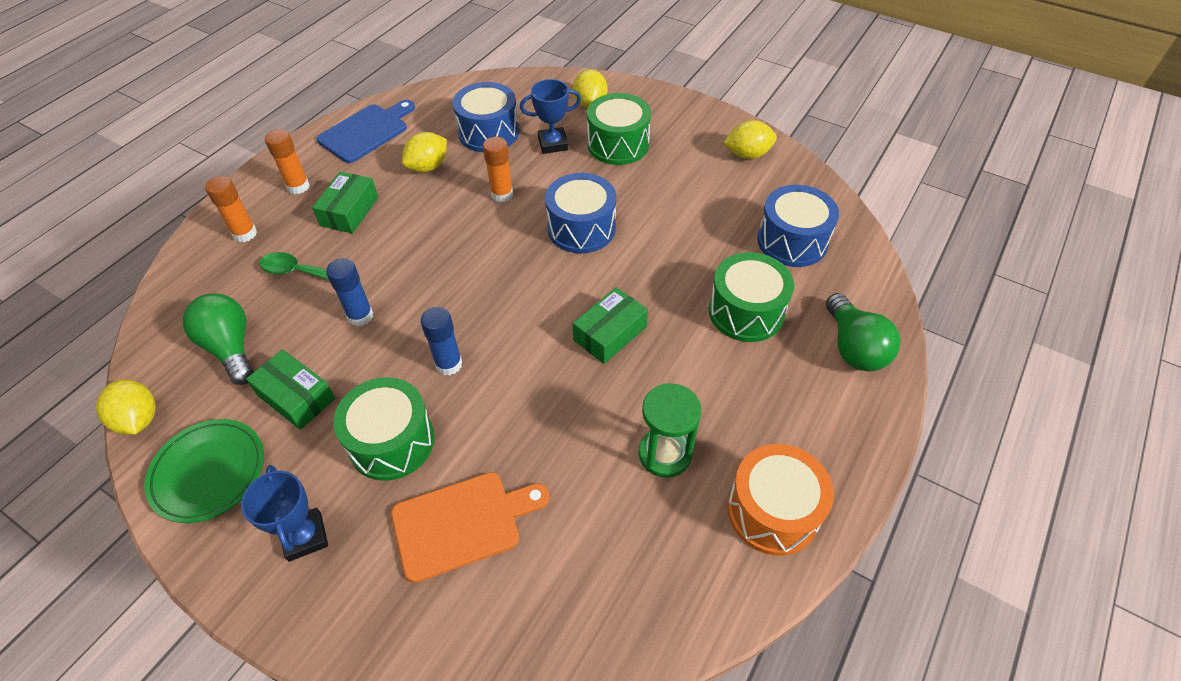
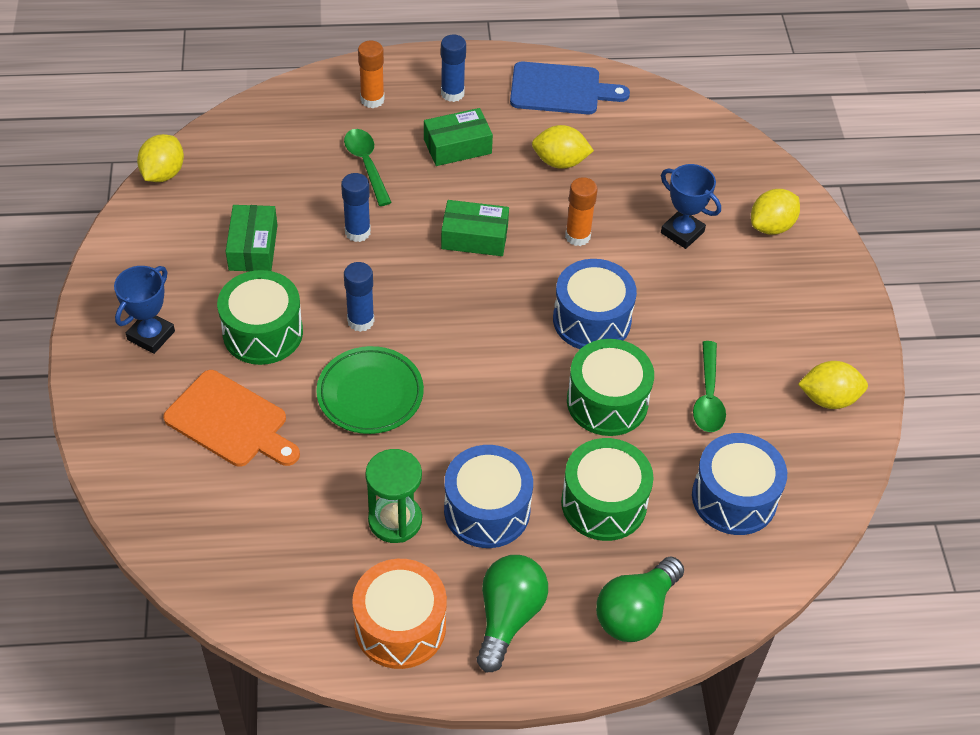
camera: 50 degrees right, 0 degrees up
green plate [144,419,264,523] -> green plate moved to [316,346,424,434]
green light bulb [183,294,254,385] -> green light bulb moved to [477,555,548,672]
orange glue stick [265,129,310,194] -> blue glue stick [441,34,466,102]
blue drum [453,82,519,152] -> blue drum moved to [444,445,533,548]
green box [573,287,648,364] -> green box moved to [441,200,509,256]
green drum [587,93,651,165] -> green drum moved to [567,339,654,436]
yellow lemon [723,120,777,159] -> yellow lemon turned 45 degrees counterclockwise [798,361,868,409]
none -> green spoon [693,341,726,432]

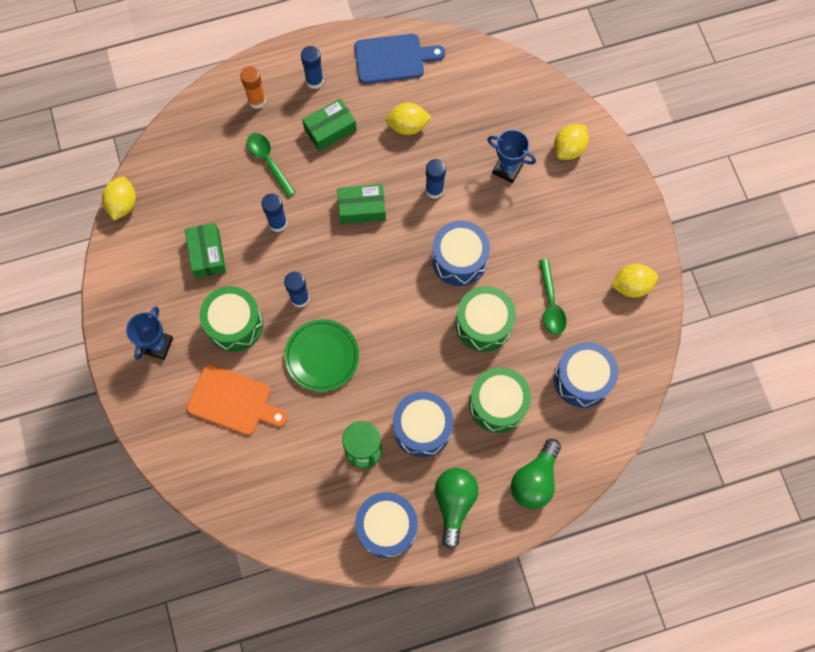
camera: 10 degrees left, 20 degrees up
orange drum [352,559,447,669] -> blue drum [355,492,417,558]
orange glue stick [565,177,598,246] -> blue glue stick [425,159,446,199]

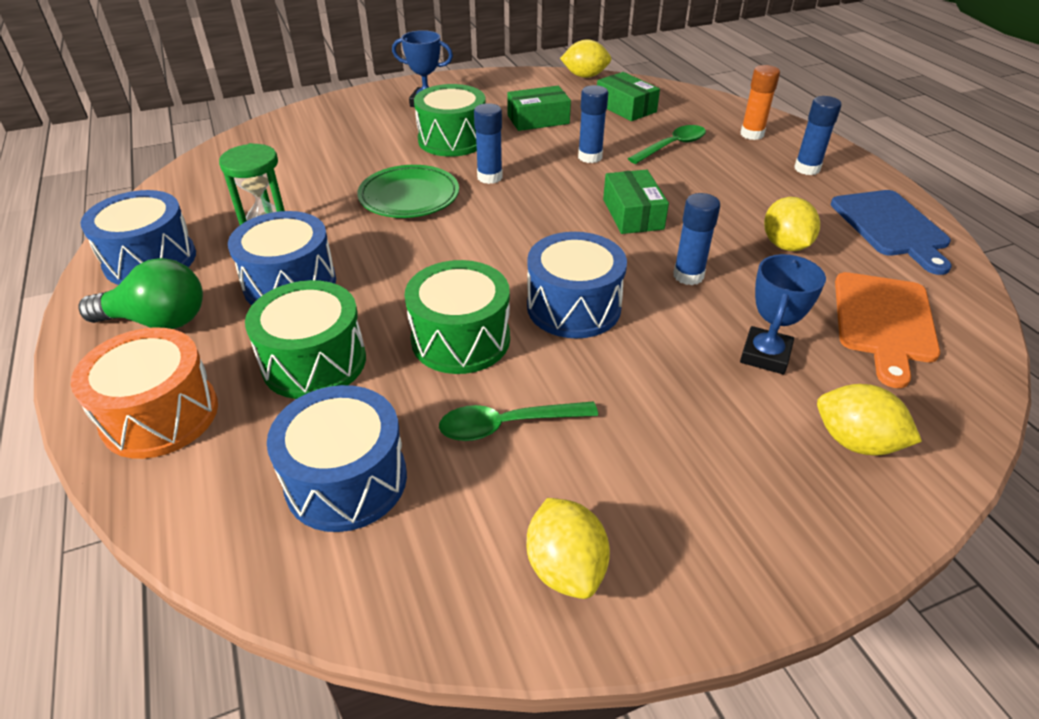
camera: 85 degrees right, 30 degrees down
orange cutting board [186,364,288,435] -> orange cutting board moved to [835,272,940,388]
green box [302,99,357,151] -> green box moved to [597,72,660,121]
green light bulb [511,439,561,509] -> orange drum [71,327,218,459]

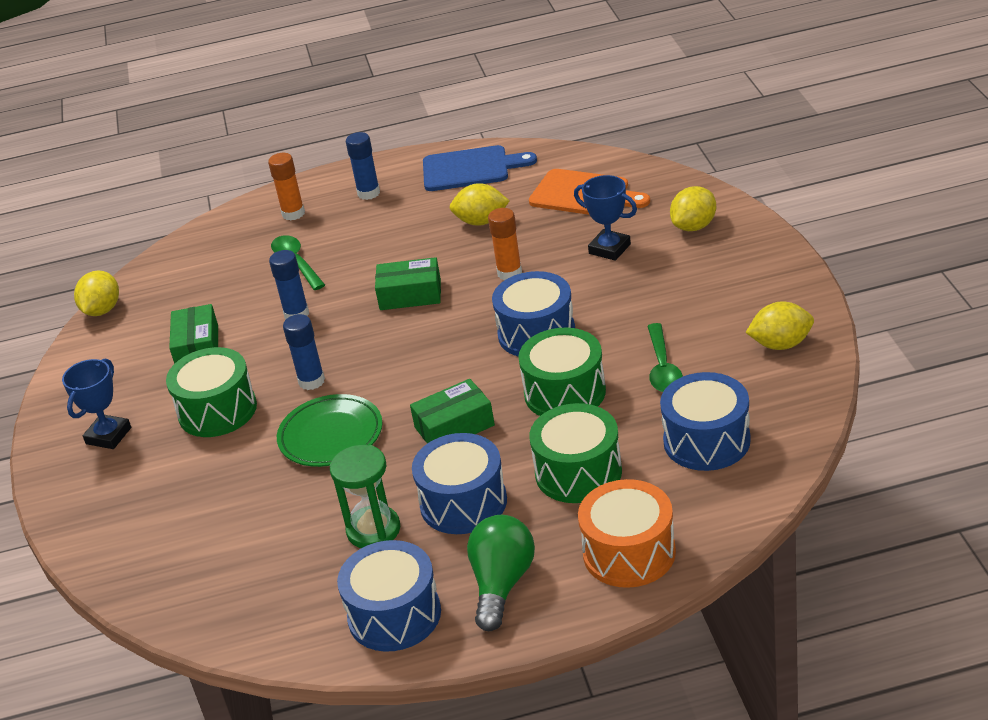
camera: 75 degrees left, 5 degrees down
green box [597,72,660,121] -> green box moved to [410,379,495,444]
blue glue stick [673,193,720,285] -> orange glue stick [488,208,522,280]

